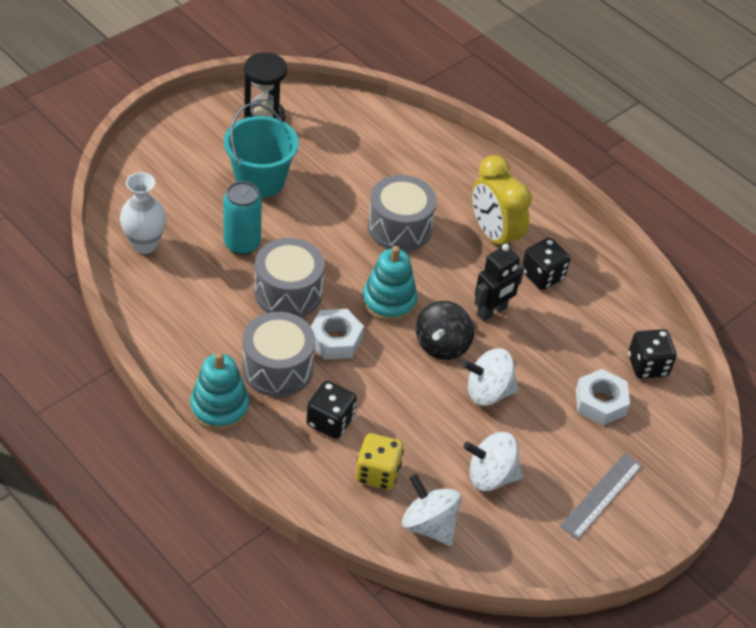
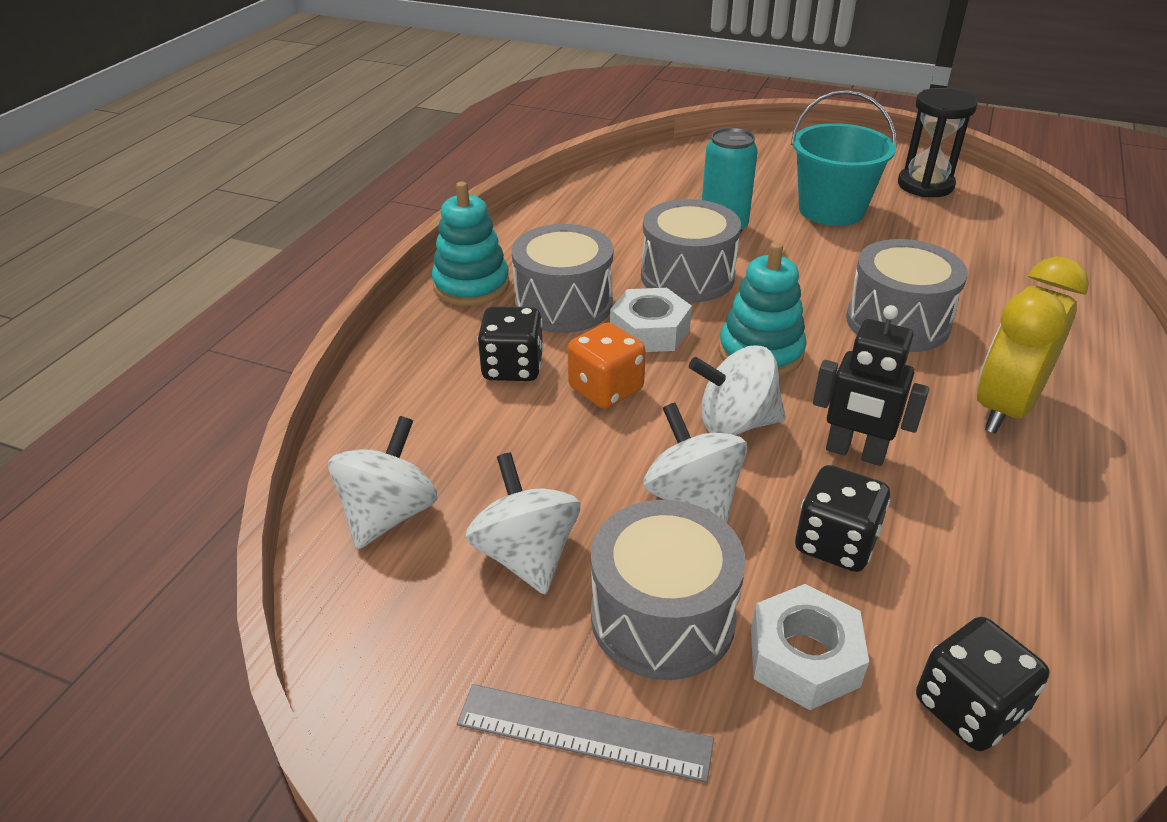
camera: 70 degrees right, 10 degrees down
white vase [120,172,166,254] -> none
yellow dice [356,433,404,490] -> none
black spinning top [416,301,474,360] -> white spinning top [689,345,786,435]
black dice [522,238,570,290] -> black dice moved to [795,465,890,572]
none -> orange dice [568,323,646,409]
none -> grey drum [591,500,746,680]

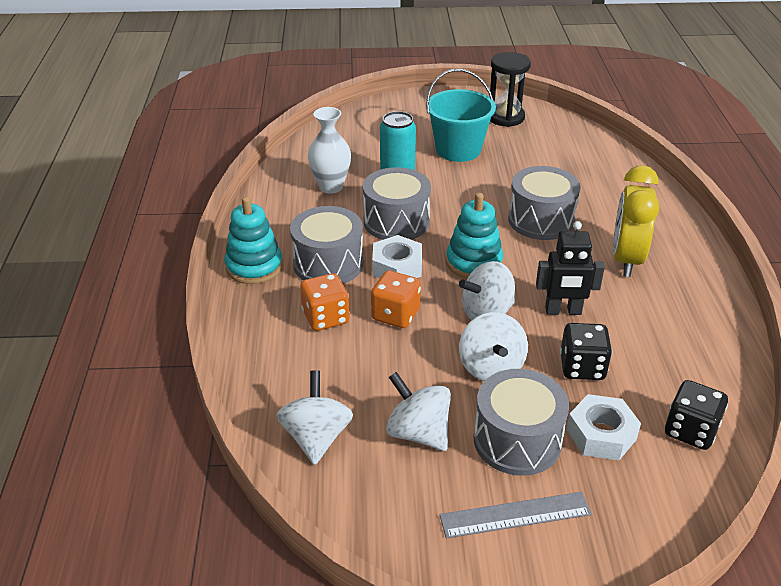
camera: 25 degrees left, 0 degrees up
black dice [477,306,543,381] -> orange dice [300,273,350,331]
white spinning top [643,402,747,523] -> white spinning top turned 135 degrees counterclockwise [459,312,528,381]
none -> white vase [308,107,351,194]

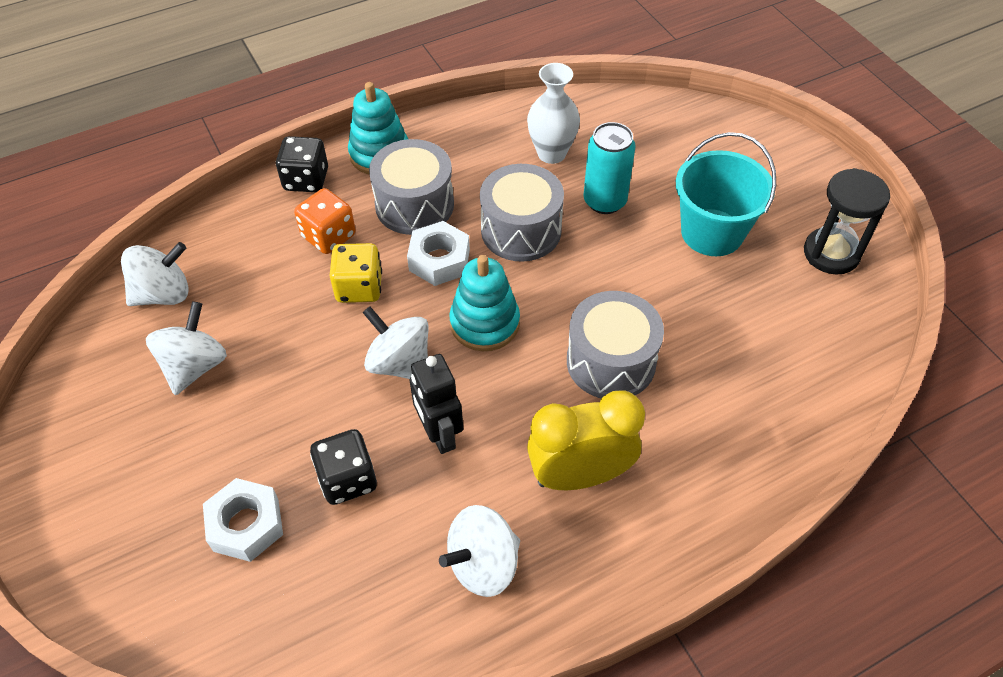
camera: 65 degrees right, 15 degrees up
orange dice [371,271,421,328] -> yellow dice [330,243,382,303]
grey ruler [440,492,592,538] -> none
white spinning top [459,312,528,381] -> white spinning top moved to [439,505,520,597]
grey drum [474,369,569,476] -> none
black dice [665,380,728,450] -> black dice moved to [276,136,328,192]

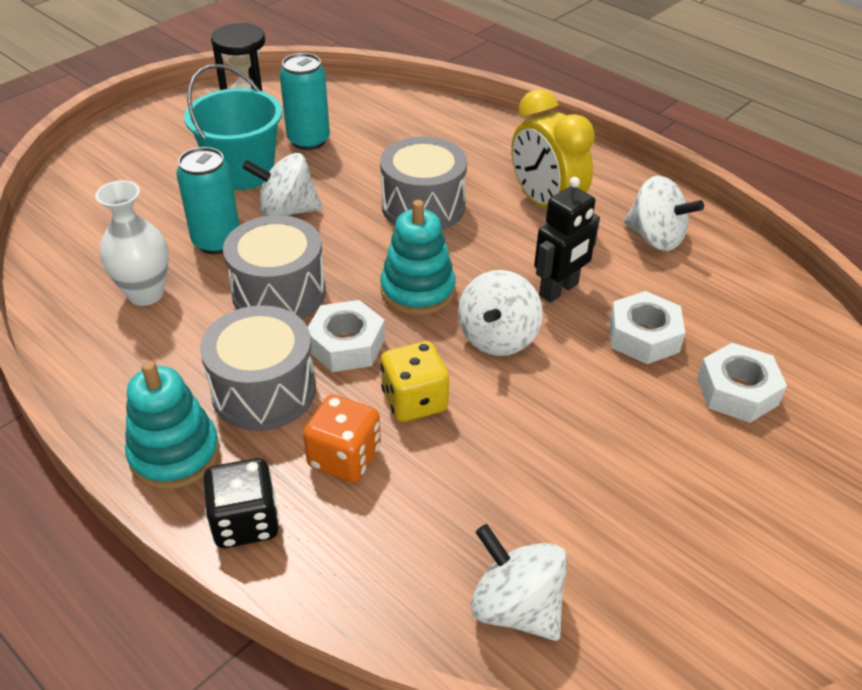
camera: 110 degrees left, 10 degrees down
white spinning top [146,301,227,395] -> white spinning top moved to [242,153,323,216]
black dice [310,429,377,505] -> white nut [609,291,685,364]
none -> turquoise can [280,53,330,150]

